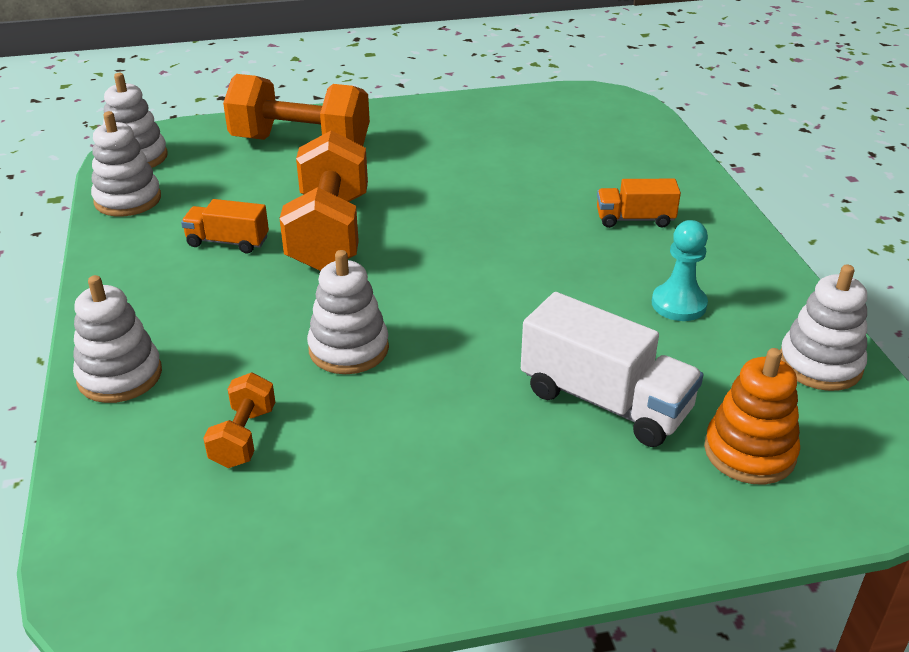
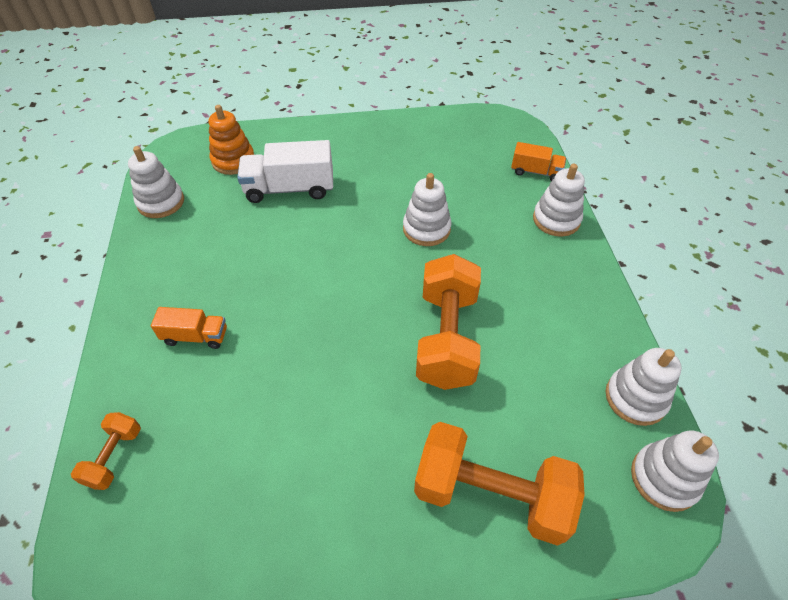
camera: 175 degrees left, 15 degrees up
orange truck [181,199,269,253] -> orange truck moved to [511,142,566,181]
orange dumbbell [203,373,275,468] -> orange dumbbell moved to [71,412,141,490]
white truck [521,292,703,447] -> white truck turned 45 degrees counterclockwise [237,140,333,203]
turquoise pawn [652,220,708,321] -> none

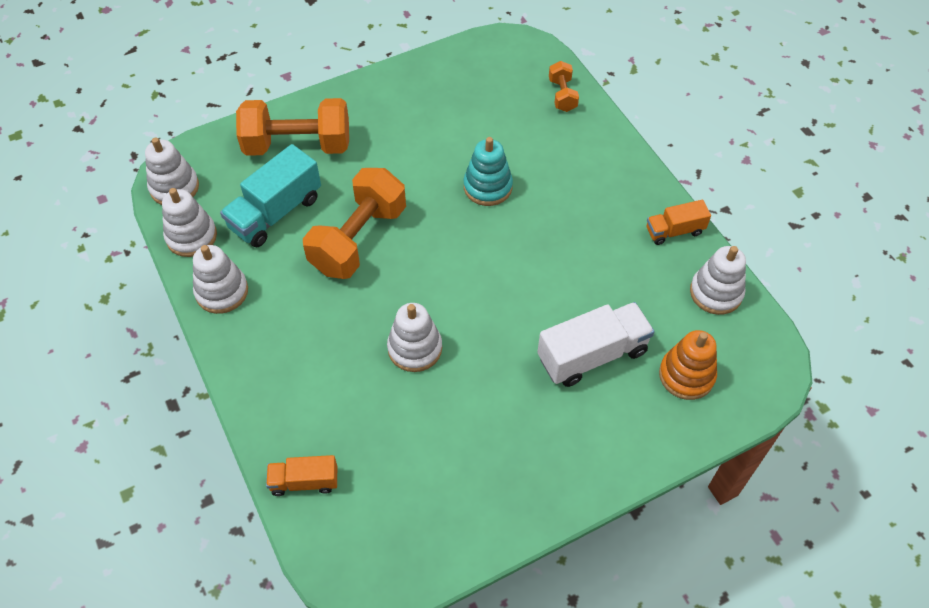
camera: 160 degrees right, 5 degrees up
orange truck [151,307,227,349] -> orange truck moved to [647,200,711,245]
orange dumbbell [416,254,481,390] -> orange dumbbell turned 45 degrees clockwise [303,168,406,279]
white stacking toy [533,164,585,237] -> white stacking toy moved to [193,245,248,314]
none -> turquoise truck [220,144,321,247]
none -> turquoise stacking toy [464,137,513,206]

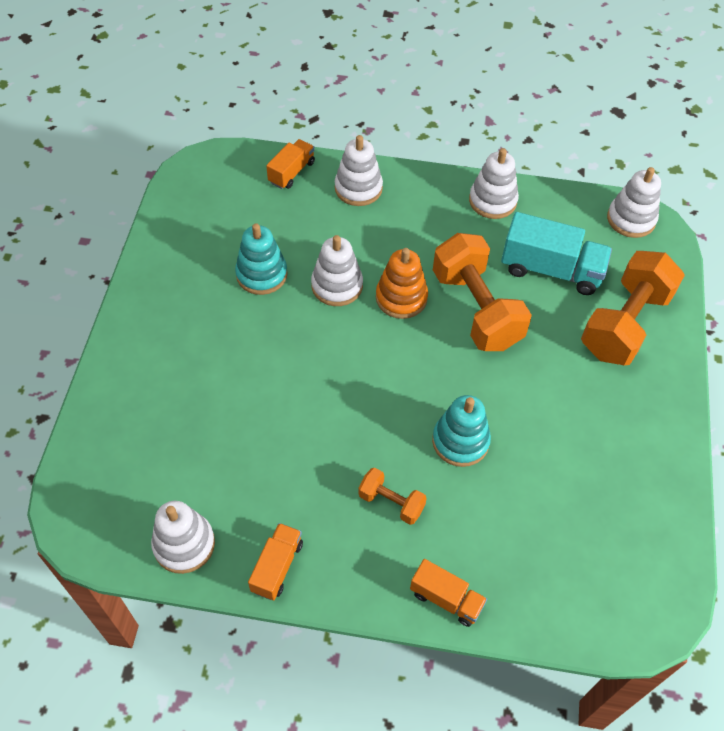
camera: 125 degrees right, 0 degrees up
white stacking toy [162,188,217,257] -> white stacking toy moved to [335,135,383,206]
turquoise truck [220,144,321,247] -> turquoise truck turned 120 degrees clockwise [501,212,612,295]
white truck [537,302,654,387] -> none
orange dumbbell [549,61,579,112] -> orange dumbbell moved to [358,468,427,525]
orange stacking toy [659,330,717,400] -> orange stacking toy moved to [376,248,428,319]
none -> turquoise stacking toy [235,223,288,295]
none -> orange truck [410,559,487,627]

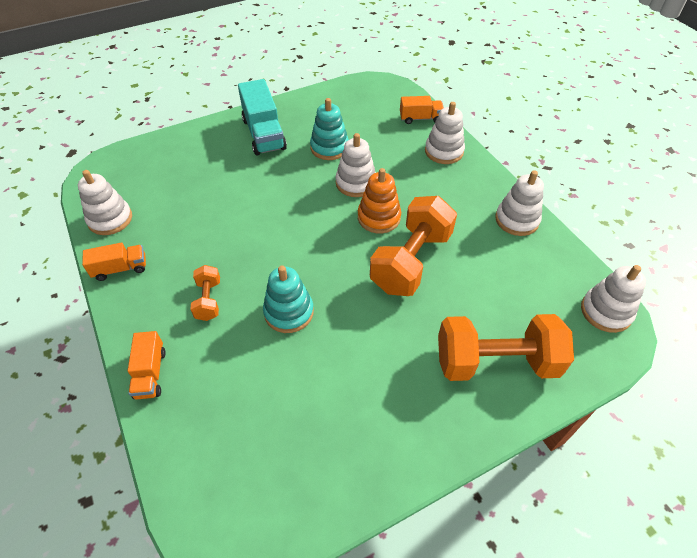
camera: 55 degrees right, 5 degrees down
turquoise truck [501,212,612,295] -> turquoise truck moved to [238,79,287,156]

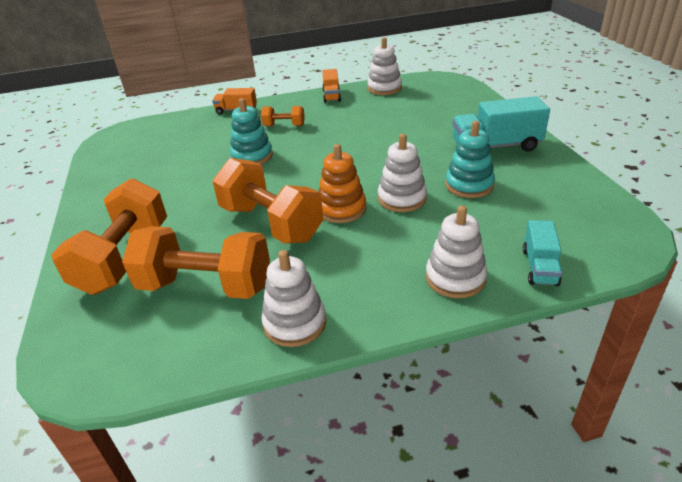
camera: 105 degrees right, 15 degrees down
orange truck [400,96,444,124] -> turquoise truck [523,220,562,286]
white stacking toy [581,265,646,333] -> none
none -> orange dumbbell [122,226,270,299]

